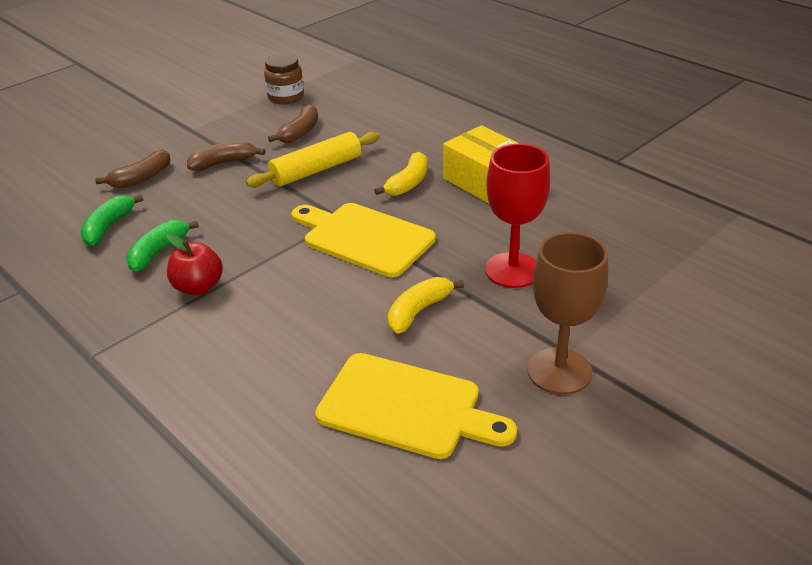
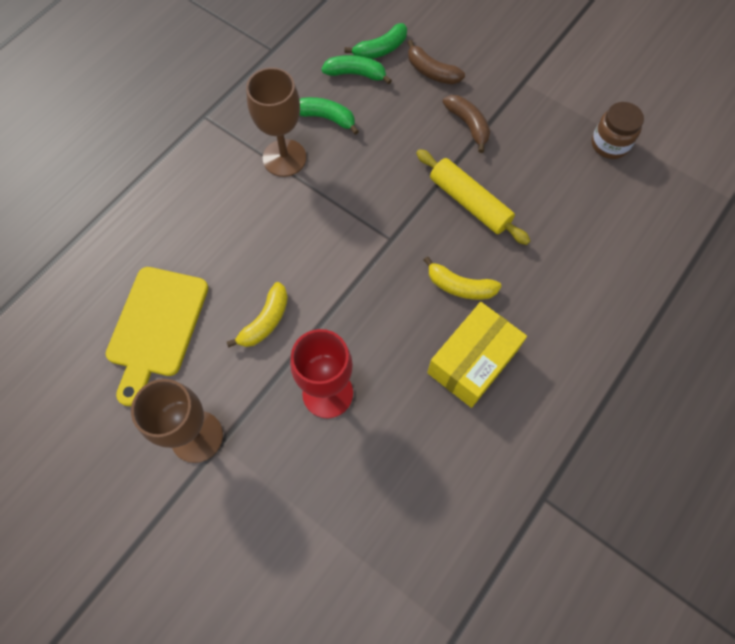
camera: 80 degrees right, 30 degrees up
red apple [167,234,223,295] -> brown goblet [246,67,307,177]
brown banana [268,104,318,143] -> none
yellow cutting board [292,203,436,277] -> none
yellow banana [388,277,464,334] -> yellow banana turned 90 degrees clockwise [227,282,288,348]
none -> green banana [344,23,407,59]

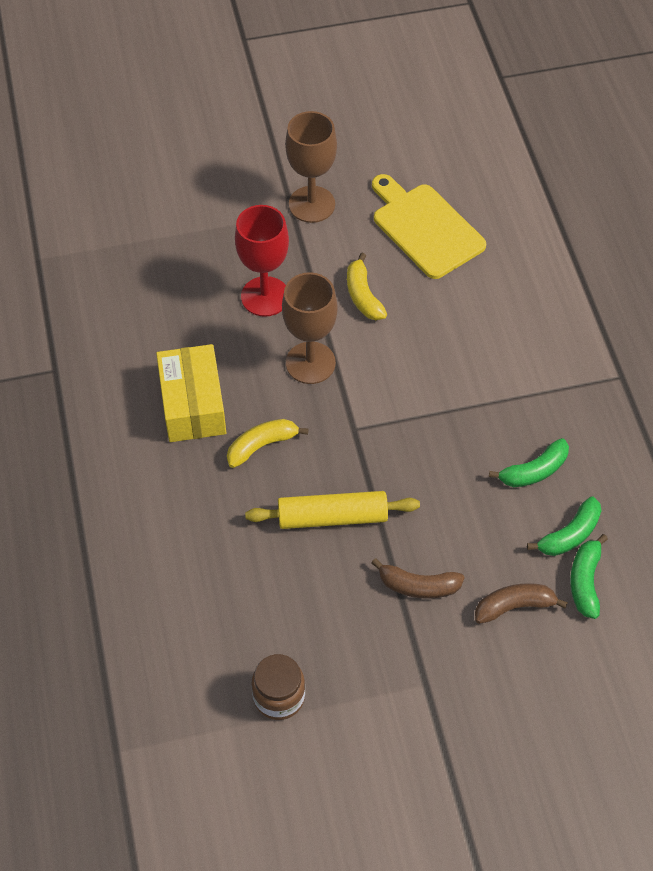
camera: 130 degrees right, 10 degrees down
brown goblet [246,67,307,177] -> brown goblet moved to [282,272,338,384]

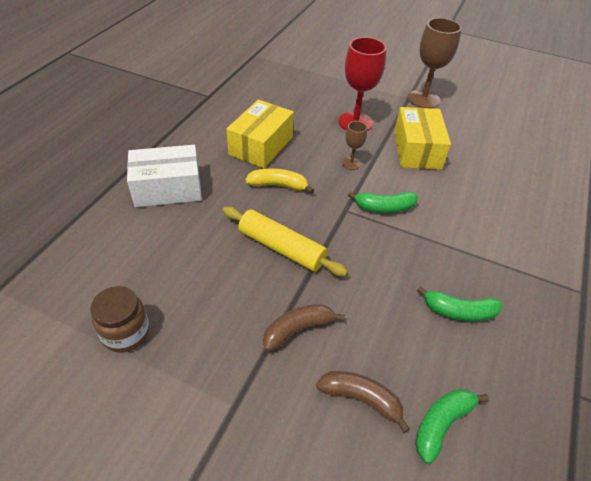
camera: 35 degrees right, 10 degrees down
brown goblet [282,272,338,384] -> brown goblet [342,121,367,170], size x0.51
yellow banana [347,253,387,320] -> yellow box [394,107,451,170]
brown banana [371,558,465,599] -> brown banana turned 105 degrees clockwise [263,304,345,352]
yellow cutting board [372,174,486,279] -> none
green banana [527,496,601,556] -> green banana moved to [348,191,418,213]
none -> white box [127,145,202,207]

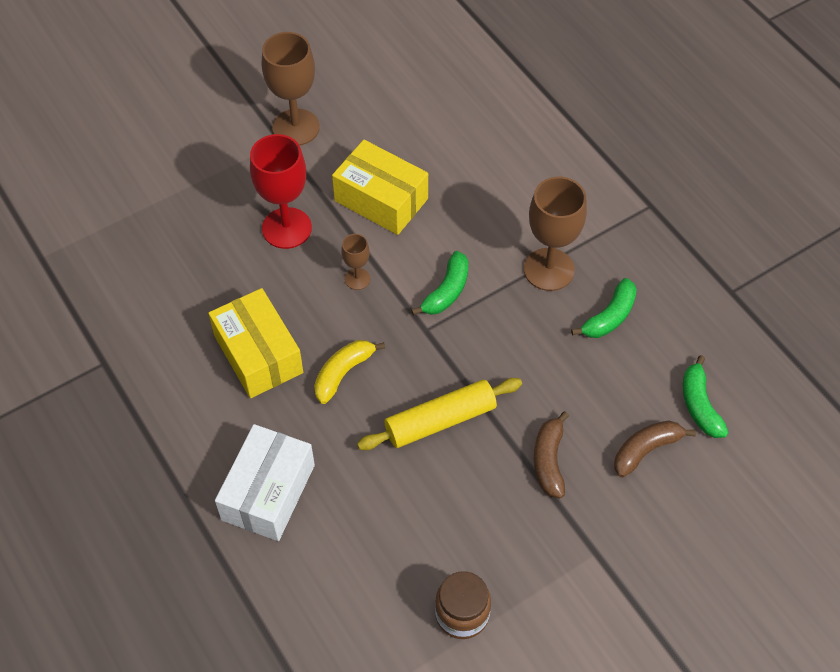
camera: 55 degrees left, 10 degrees up
none -> brown goblet [524,177,587,291]

